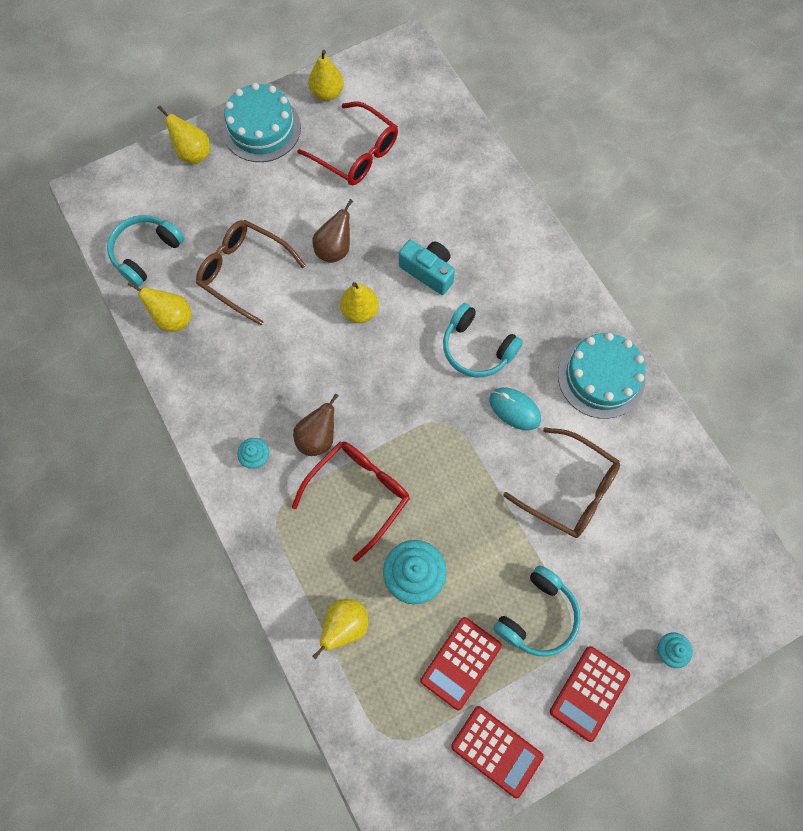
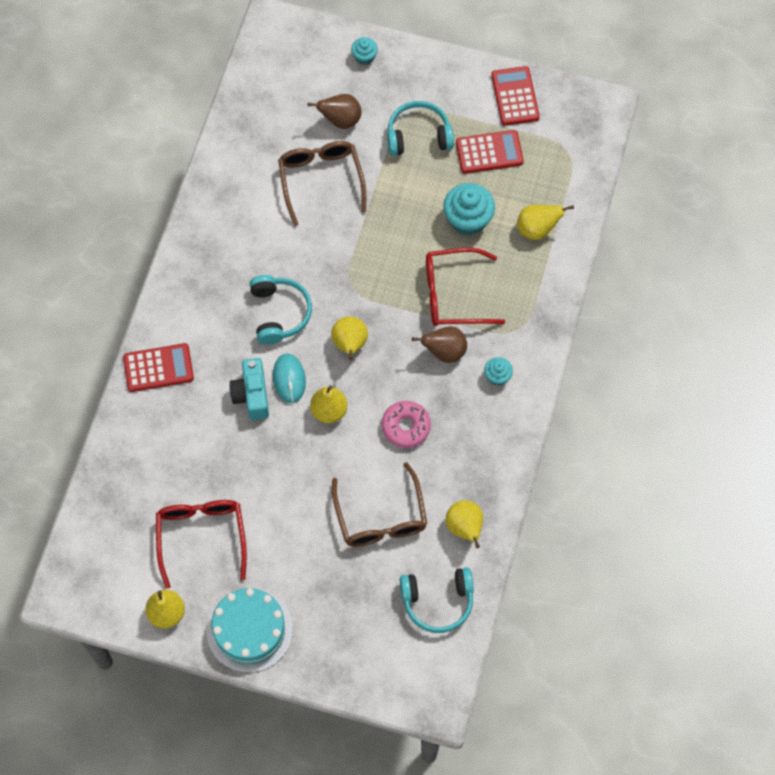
camera: 135 degrees left, 5 degrees down
yellow pear [158,105,210,164] -> yellow pear moved to [331,316,368,360]
brown pear [312,199,353,263] -> brown pear moved to [308,94,362,129]
turquoise mouse [490,387,541,430] -> turquoise mouse moved to [273,354,306,403]
red calculator [550,646,630,742] -> red calculator moved to [123,343,194,392]
turquoise cake [558,333,646,419] -> none
none -> pink donut [382,401,431,448]

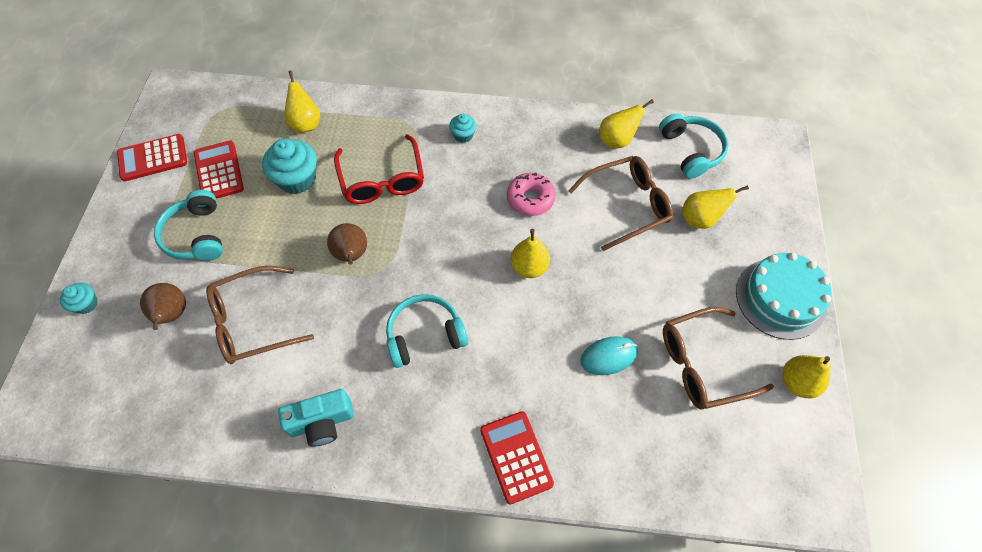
camera: 100 degrees left, 5 degrees down
red glasses [156,500,247,589] -> brown glasses [663,307,774,410]
turquoise camera [229,358,269,420] -> turquoise camera moved to [278,389,354,447]
turquoise mouse [273,354,306,403] -> turquoise mouse moved to [580,336,638,375]
yellow pear [331,316,368,360] -> yellow pear moved to [682,185,749,229]
brown pear [412,326,467,363] -> brown pear moved to [327,223,367,265]

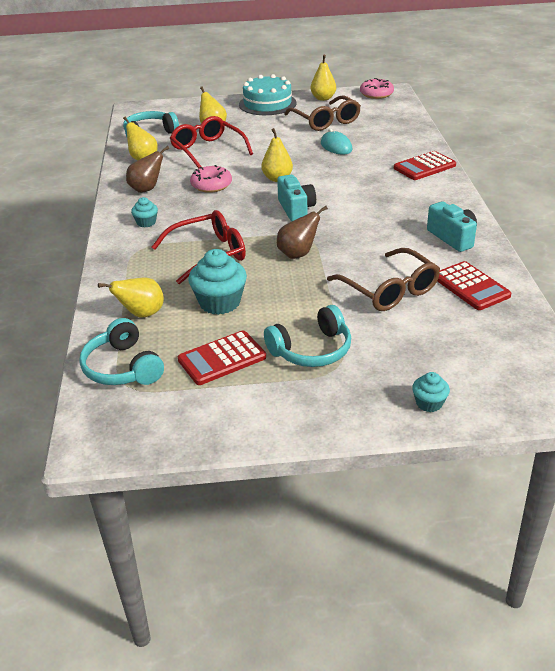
camera: 100 degrees left, 25 degrees down
red calculator [117,134,187,181] -> red calculator moved to [437,261,511,310]
brown pear [140,283,186,330] -> brown pear moved to [126,146,169,193]
turquoise headphones [386,294,468,368] -> turquoise headphones moved to [79,318,164,385]
brown glasses [568,156,673,251] -> red glasses [170,116,253,169]
none -> turquoise camera [277,175,316,222]
none -> pink donut [360,78,394,99]

